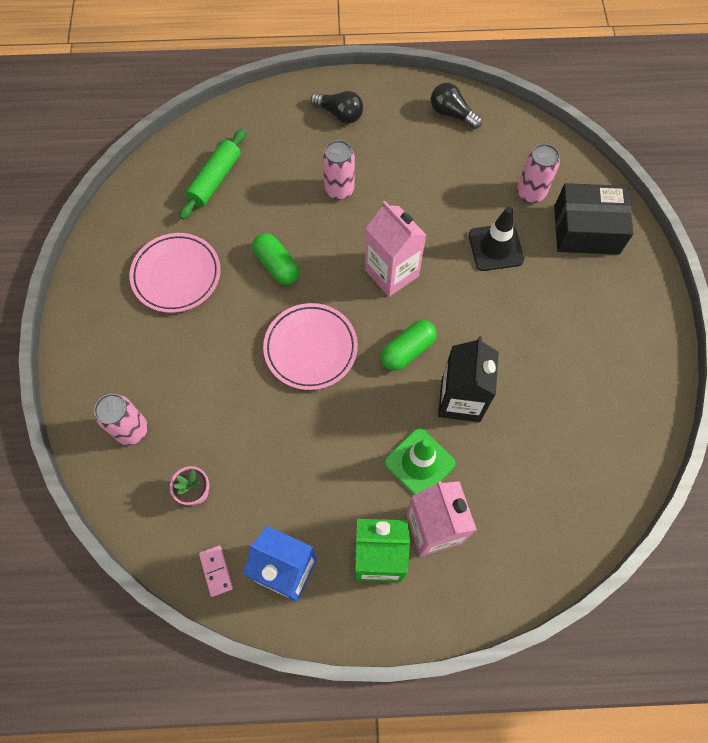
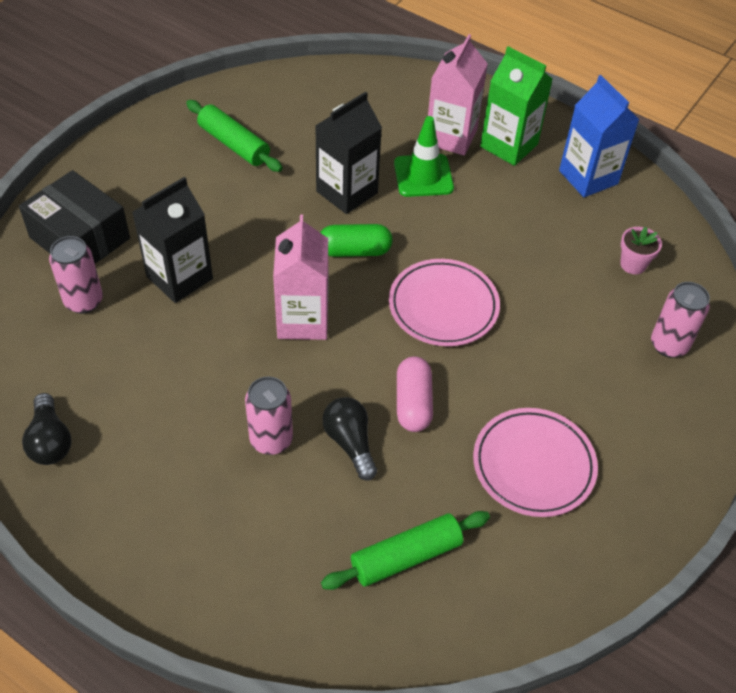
camera: 145 degrees left, 15 degrees down
pink domino [199,545,233,597] -> none
green capsule [252,233,300,285] -> pink capsule [397,356,433,432]
black light bulb [310,91,363,124] -> black light bulb moved to [322,397,377,481]
black traffic cone [468,207,524,271] -> black carton [132,177,213,303]
none -> green rolling pin [186,100,283,172]

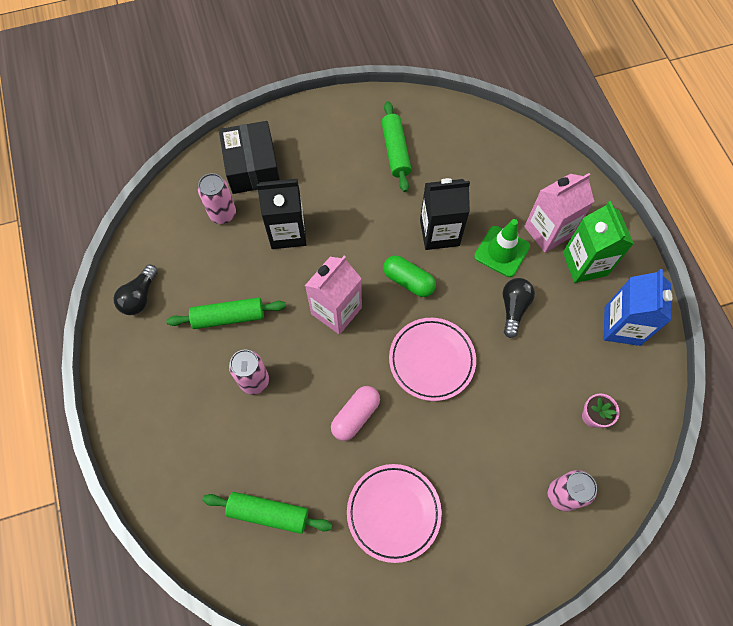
camera: 40 degrees right, 15 degrees up
black light bulb [322,397,377,481] -> black light bulb moved to [503,278,535,338]
none -> green rolling pin [166,297,286,329]

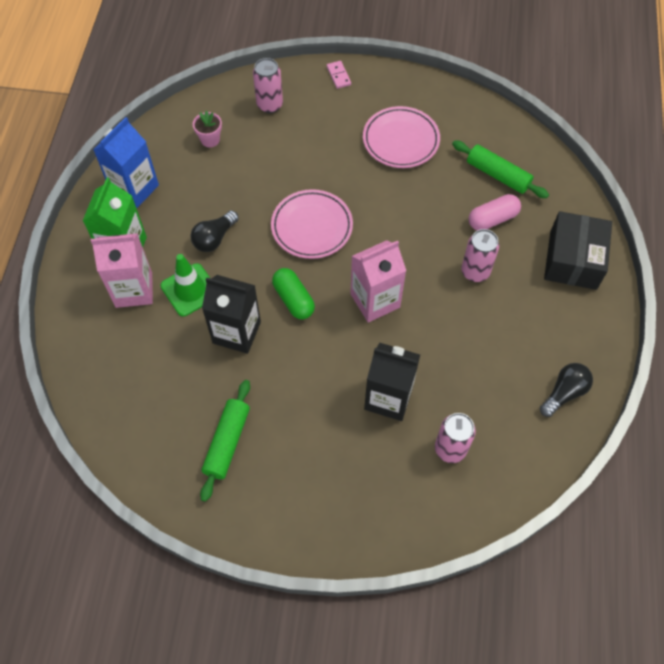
camera: 155 degrees left, 5 degrees down
green rolling pin [166,297,286,329] -> none
black box [219,121,280,194] -> black box moved to [544,211,612,290]
pink capsule [331,386,380,441] -> pink capsule moved to [469,194,521,231]
none -> pink domino [327,61,351,89]

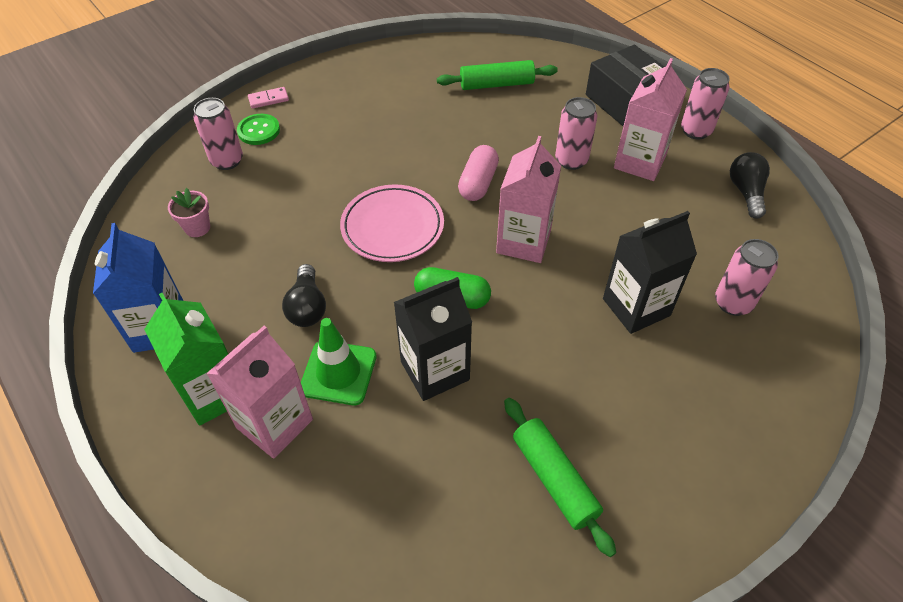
camera: 45 degrees left, 10 degrees down
pink domino [327,61,351,89] -> pink domino turned 45 degrees counterclockwise [248,87,289,109]
pink plate [363,106,440,168] -> none
pink capsule [469,194,521,231] -> pink capsule moved to [458,145,499,201]
none -> green button [237,114,280,145]
none -> pink carton [614,58,687,181]
none -> pink can [681,68,730,140]

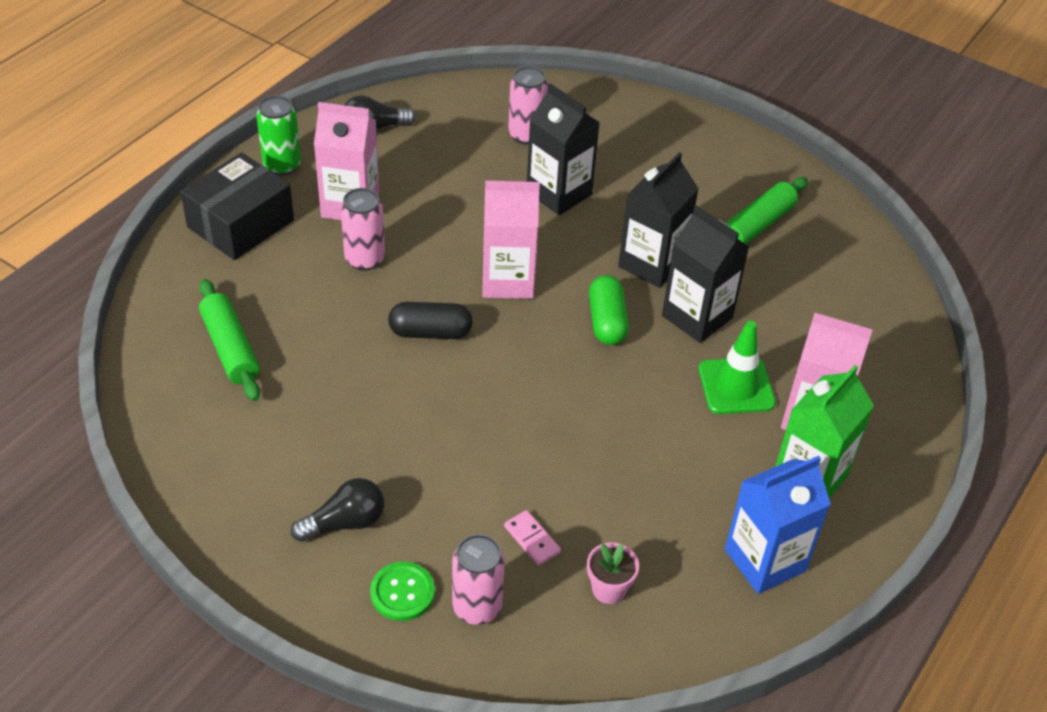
camera: 110 degrees left, 5 degrees down
pink domino [248,87,289,109] -> pink domino moved to [504,510,561,566]
black light bulb [282,264,326,327] -> black light bulb moved to [291,478,384,542]
pink plate [340,184,444,262] -> none
pink capsule [458,145,499,201] -> black capsule [388,302,473,339]
pink can [681,68,730,140] -> green can [256,95,301,176]
none -> black carton [618,152,699,288]

